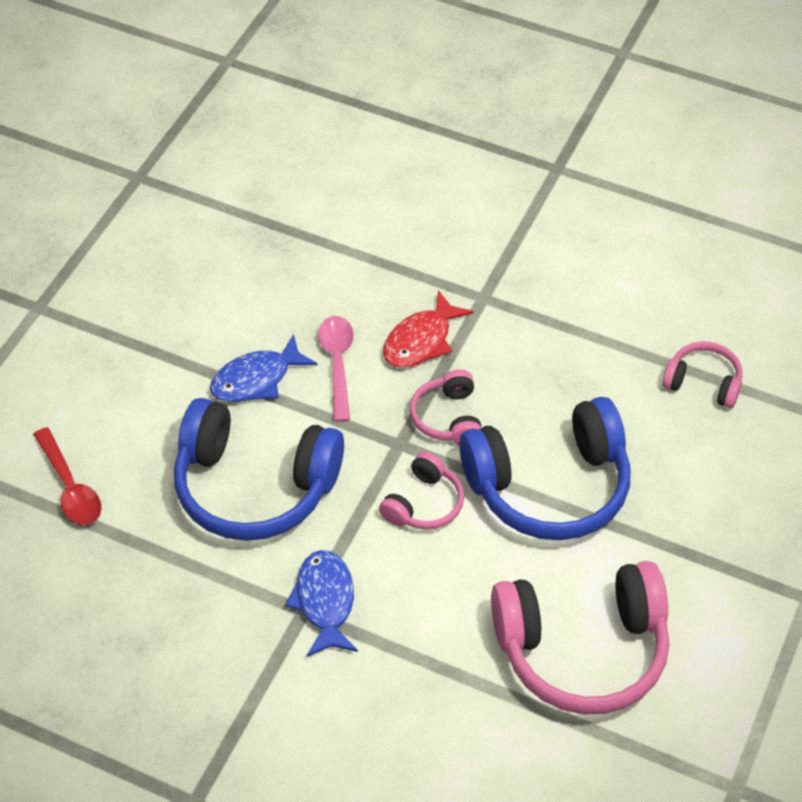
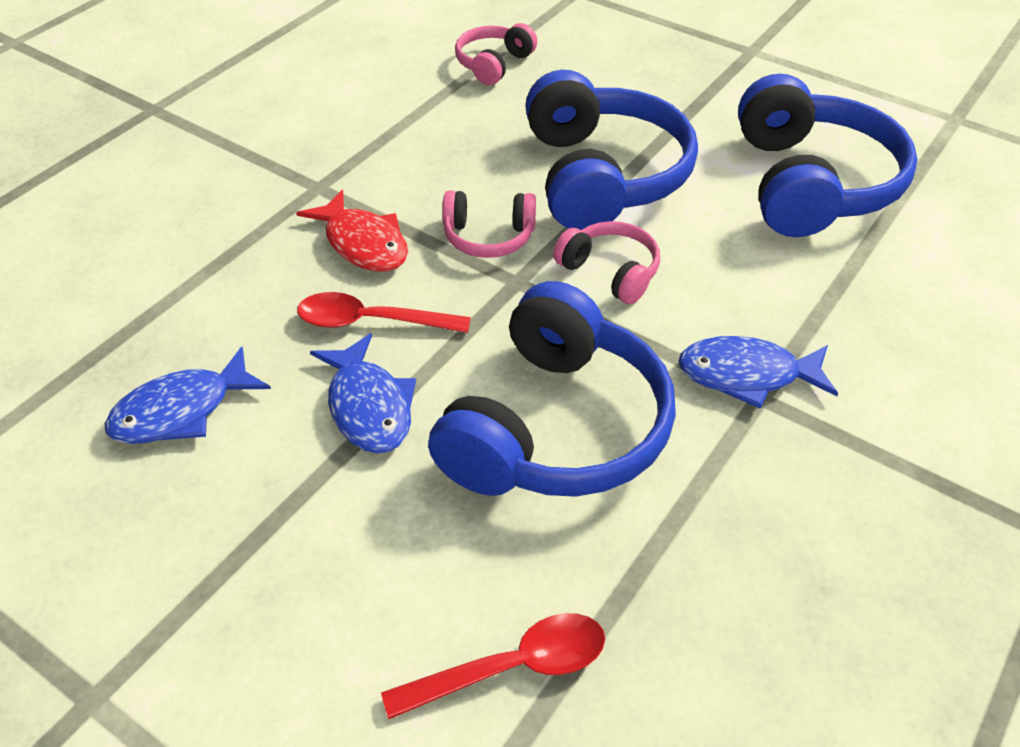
camera: 80 degrees left, 5 degrees down
pink spoon [318,316,354,422] -> red spoon [297,292,471,333]
pink headphones [491,561,669,715] -> blue headphones [738,74,918,237]
none -> blue fish [104,347,271,444]

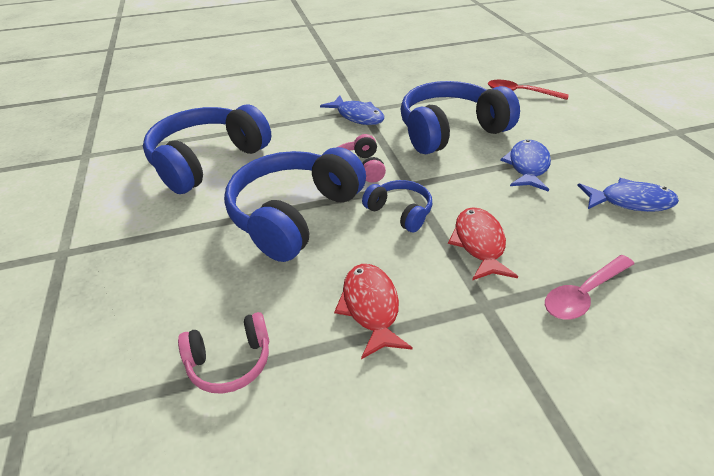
camera: 140 degrees left, 5 degrees down
red spoon [297,292,471,333] -> none
pink headphones [442,191,536,258] -> blue headphones [362,180,432,232]
none -> red fish [334,264,413,359]
none -> pink spoon [545,255,634,320]

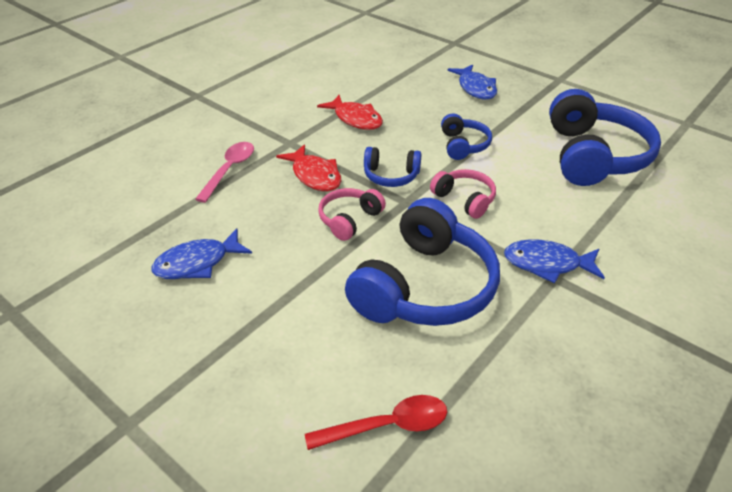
camera: 145 degrees right, 0 degrees up
pink headphones [178,312,269,394] -> pink headphones moved to [318,188,386,241]
blue headphones [224,147,366,262] -> blue headphones [441,113,492,160], size x0.49
blue fish [500,140,551,192] -> blue fish moved to [447,65,497,100]

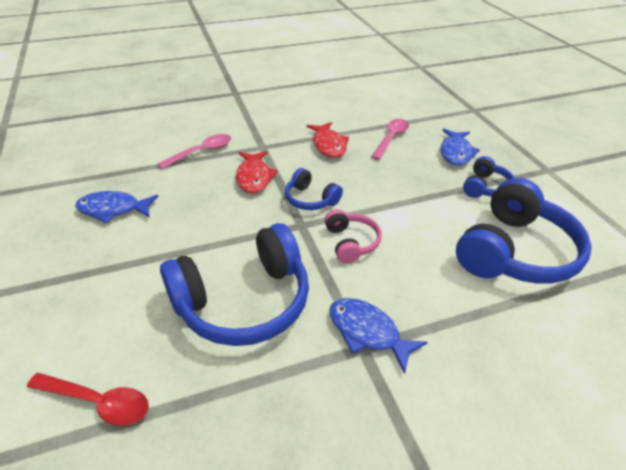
camera: 30 degrees right, 0 degrees up
pink headphones [318,188,386,241] -> none
blue headphones [441,113,492,160] -> blue headphones moved to [463,156,514,198]
none -> pink spoon [371,119,409,160]

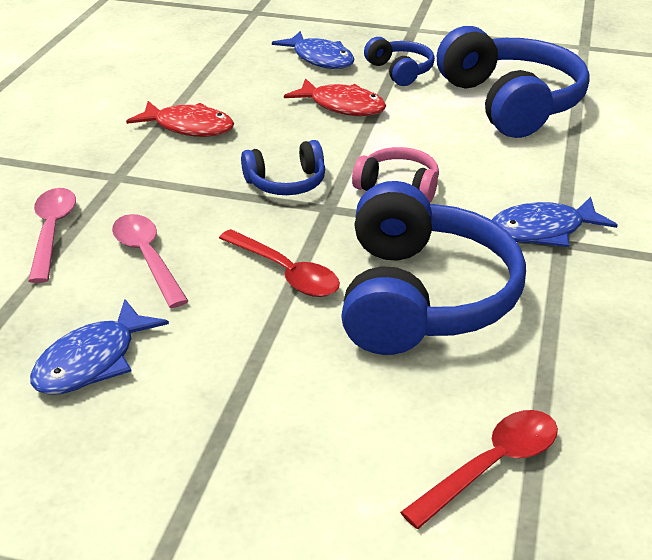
camera: 55 degrees left, 5 degrees down
red fish [236,151,278,193] -> red fish moved to [284,78,386,116]
pink spoon [371,119,409,160] -> pink spoon moved to [112,214,188,308]
none -> red spoon [219,229,340,297]

